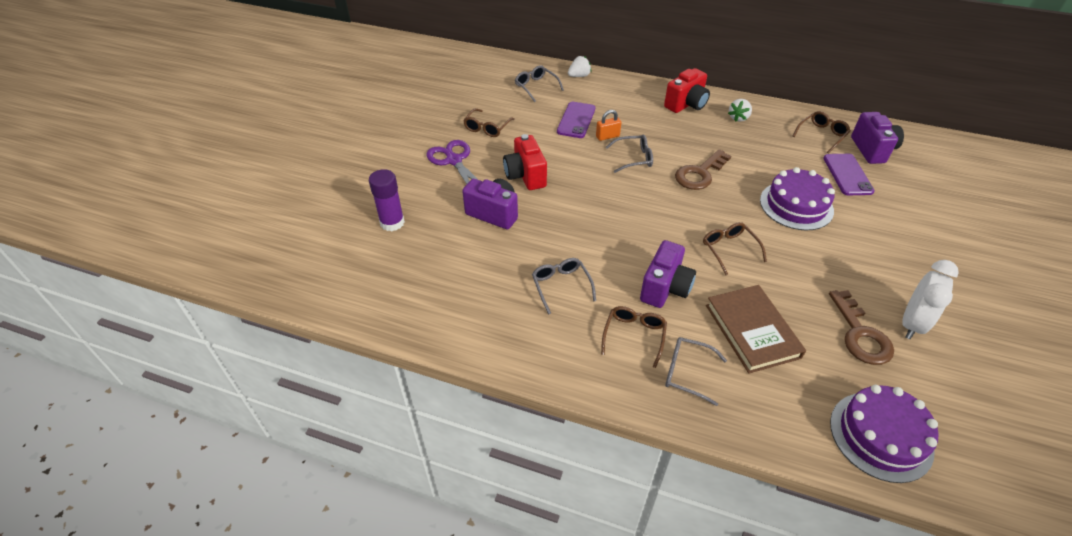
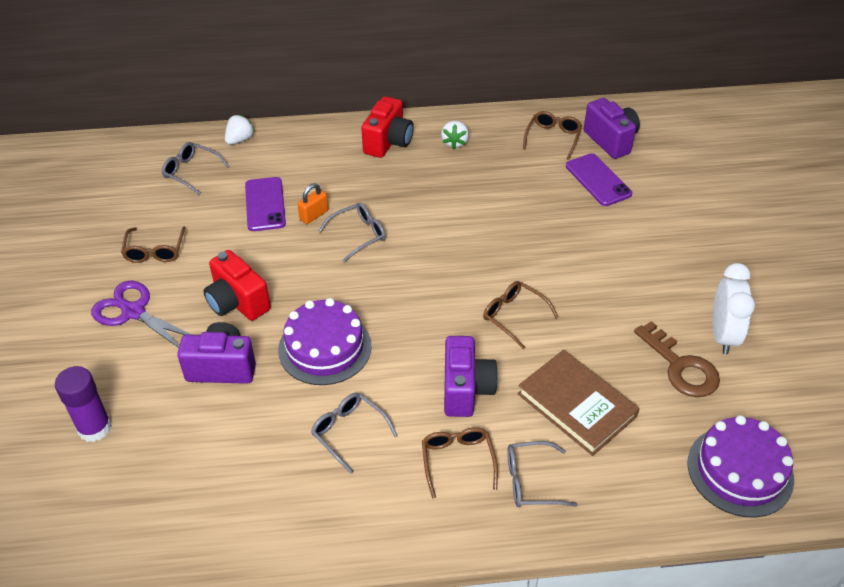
camera: 25 degrees left, 0 degrees up
brown key [675,149,731,190] -> none
purple cake [760,167,835,231] -> purple cake moved to [278,298,372,385]

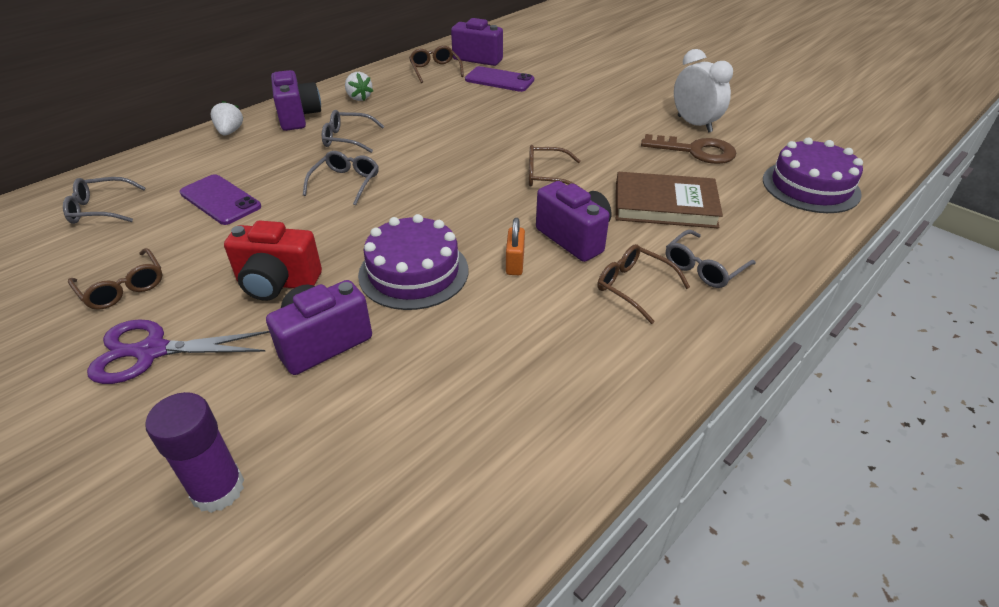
camera: 40 degrees left, 5 degrees down
white strawberry [225,115,255,145] -> white strawberry moved to [210,101,243,136]
orange padlock [298,183,328,224] -> orange padlock moved to [506,218,525,275]
grey glasses [311,393,398,474] -> grey glasses moved to [322,110,384,153]
red camera [361,96,414,158] -> purple camera [271,70,321,131]

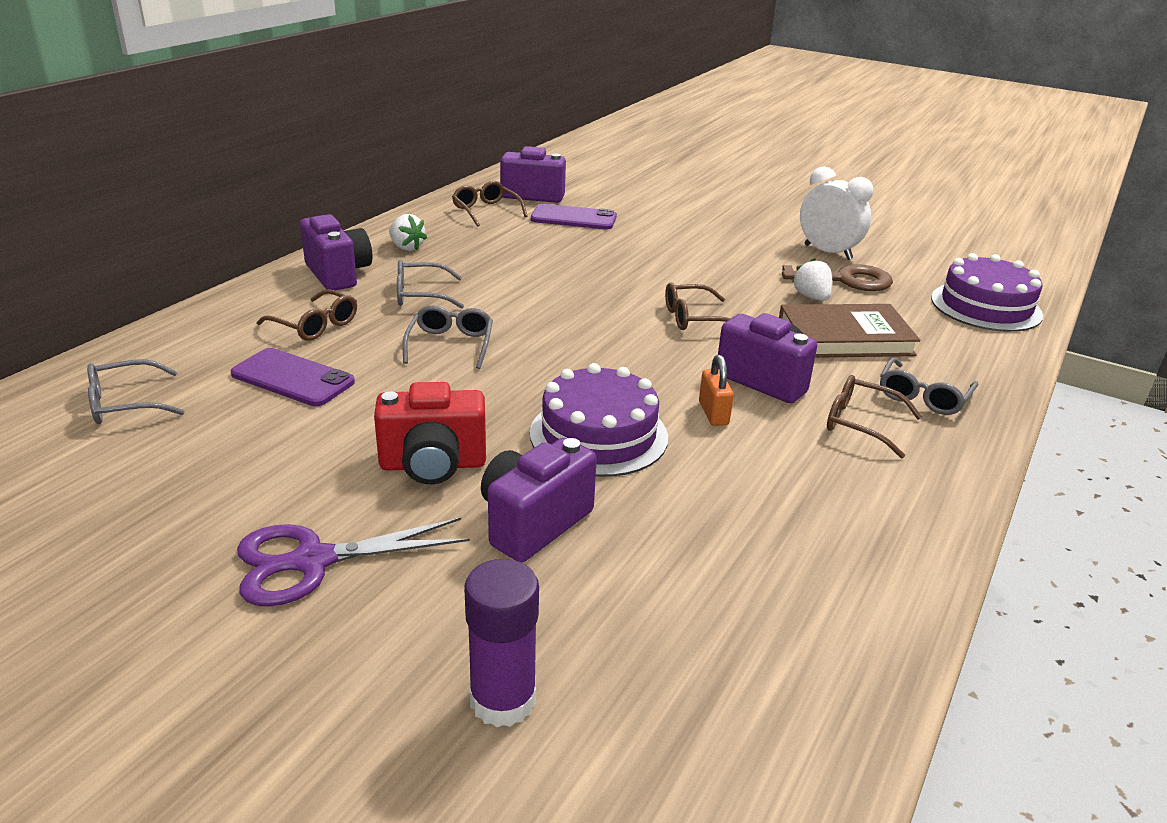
camera: 15 degrees left, 10 degrees down
brown glasses [68,248,162,310] -> brown glasses moved to [257,289,357,341]
white strawberry [210,101,243,136] -> white strawberry moved to [792,258,832,301]

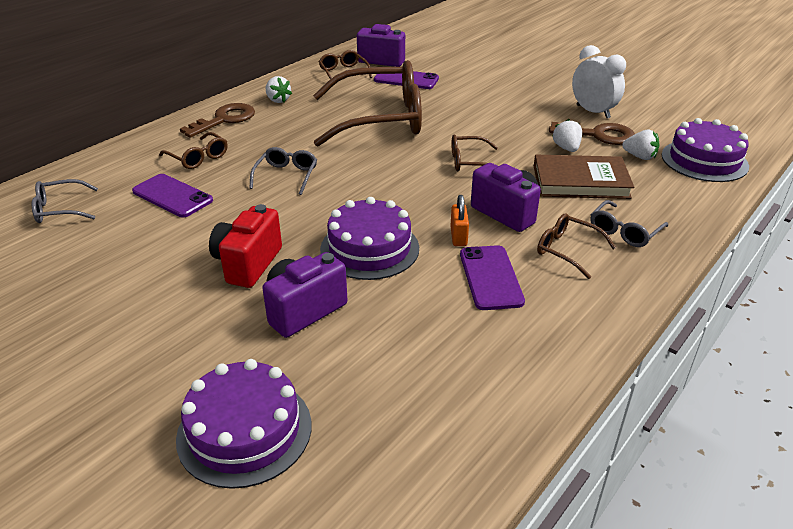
camera: 10 degrees right, 5 degrees up
purple scissors [237,518,470,607] -> none
purple camera [300,214,372,290] -> brown key [180,103,255,138]
red camera [374,382,486,485] -> red camera turned 105 degrees clockwise [209,204,282,288]
grey glasses [397,260,464,309] -> none
purple glue stick [464,559,539,727] -> purple cake [176,359,311,489]
none -> brown glasses [313,60,422,147]
none -> purple phone [460,245,525,310]
none -> white strawberry [622,130,659,160]

